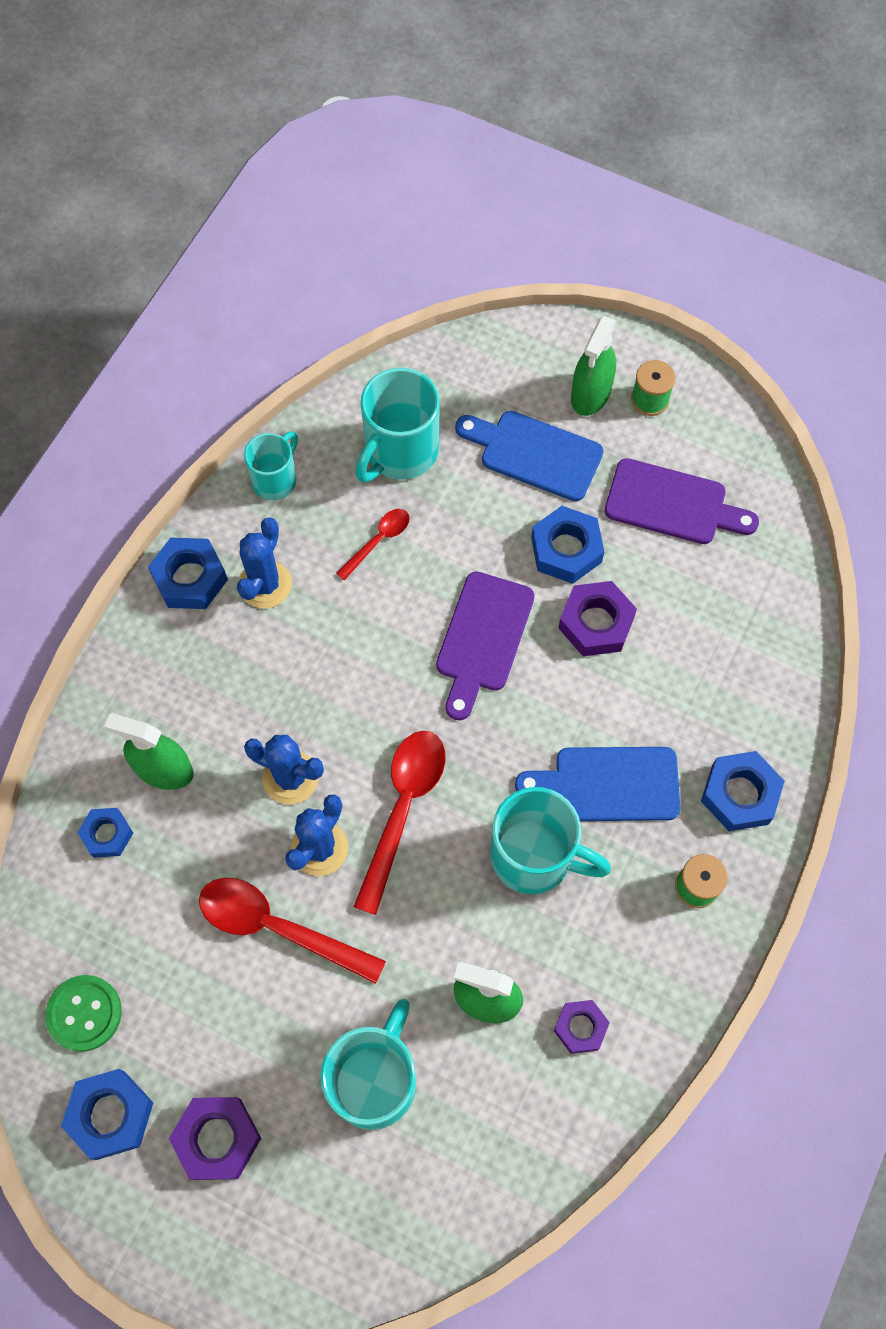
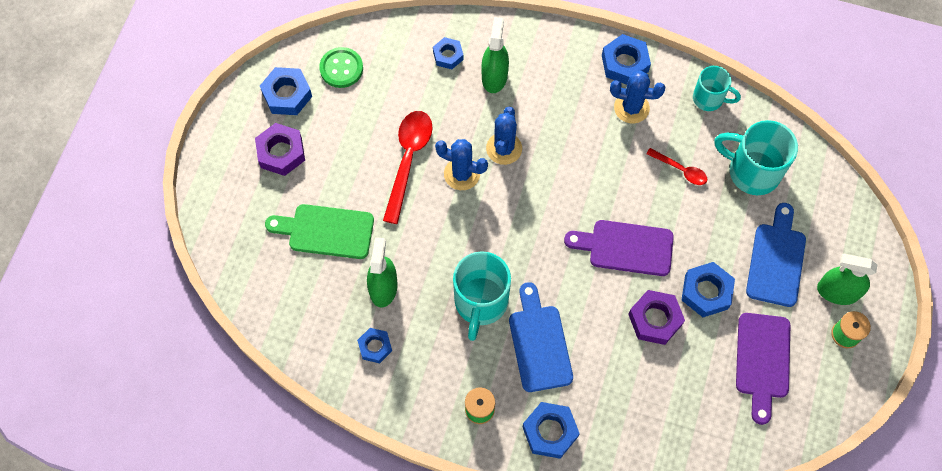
camera: 80 degrees right, 0 degrees up
turquoise mug [320,999,416,1130] -> green cutting board [265,204,374,259]
red spoon [354,731,445,915] -> none
purple nut [554,1000,610,1054] -> blue nut [357,328,392,363]

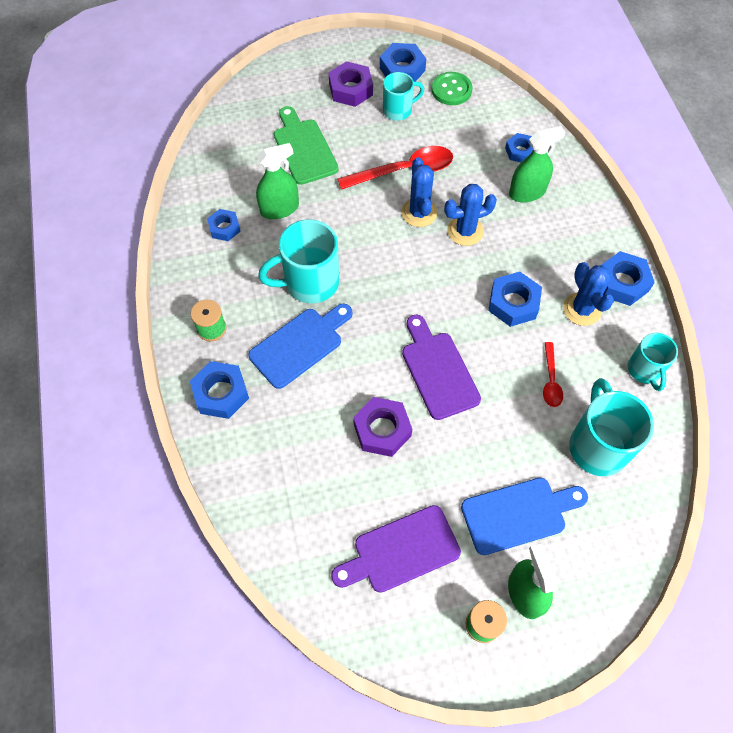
camera: 60 degrees right, 5 degrees down
blue nut [682,262,735,317] -> blue nut moved to [488,272,542,327]
none -> turquoise mug [383,72,424,121]

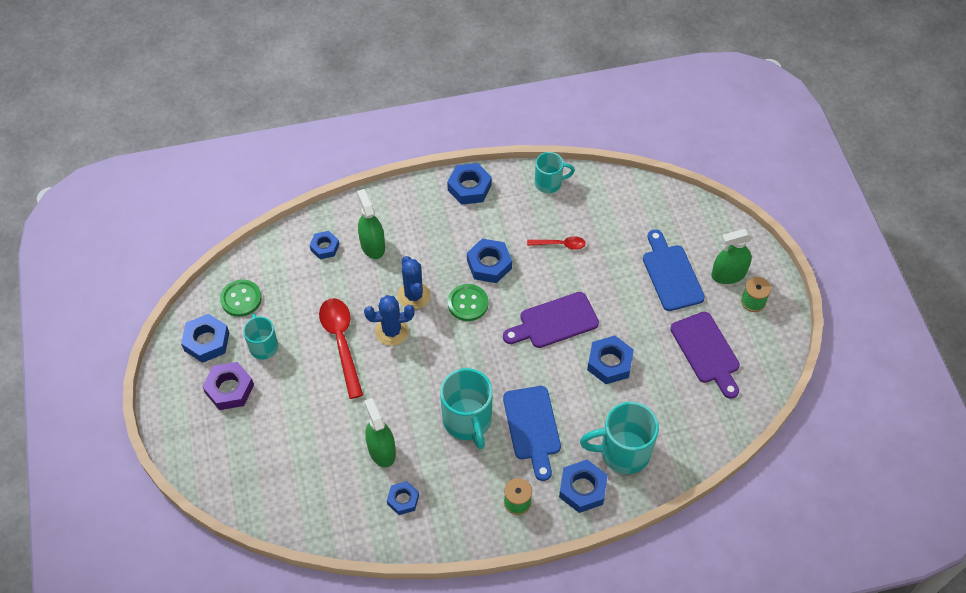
camera: 90 degrees left, 5 degrees down
blue cutting board [248,304,353,389] -> blue cutting board turned 150 degrees counterclockwise [503,386,561,481]
green cutting board [274,106,339,185] -> none
purple nut [353,397,412,457] -> blue nut [587,336,634,384]
blue cactus [563,262,614,326] -> none
turquoise mug [569,378,654,476] -> turquoise mug moved to [580,402,659,474]
none -> green button [448,284,488,321]

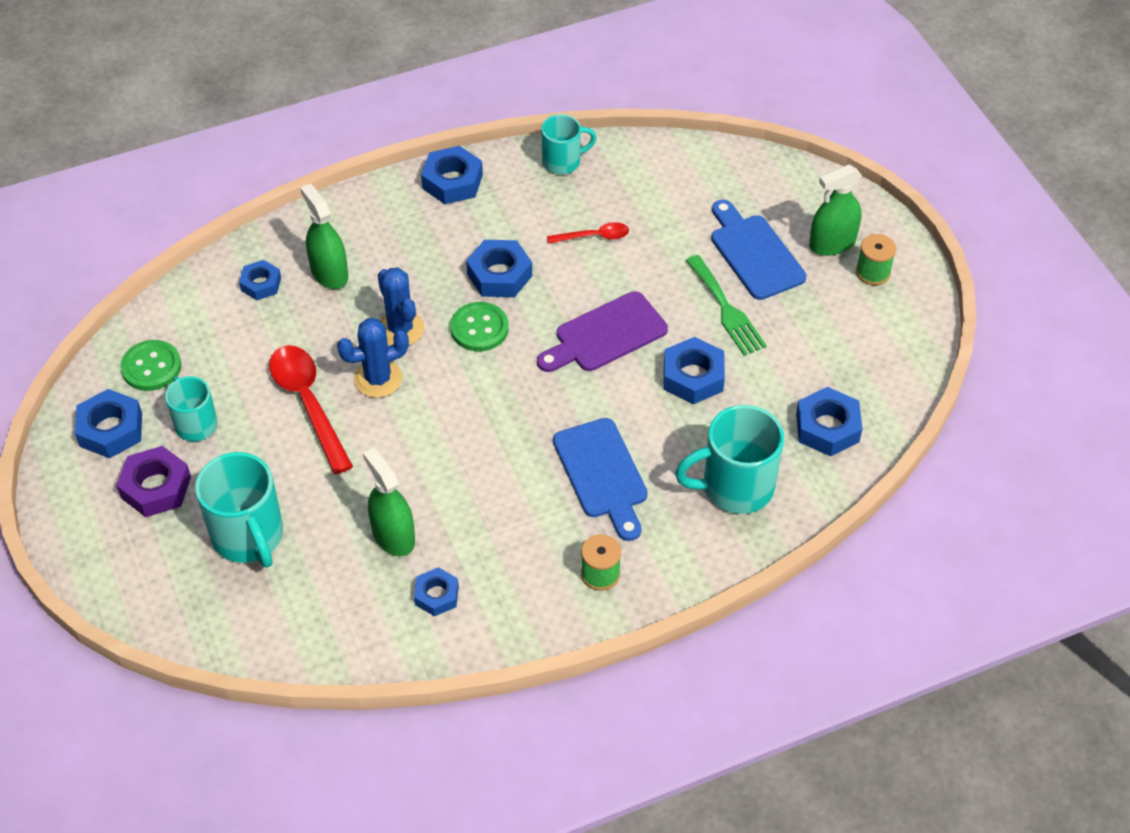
camera: 10 degrees left, 5 degrees down
turquoise mug [440,368,493,450] -> turquoise mug moved to [195,452,283,568]
blue nut [559,460,608,513] -> blue nut moved to [796,387,862,457]
purple cutting board [670,312,740,399] -> none
none -> green fork [686,255,767,356]

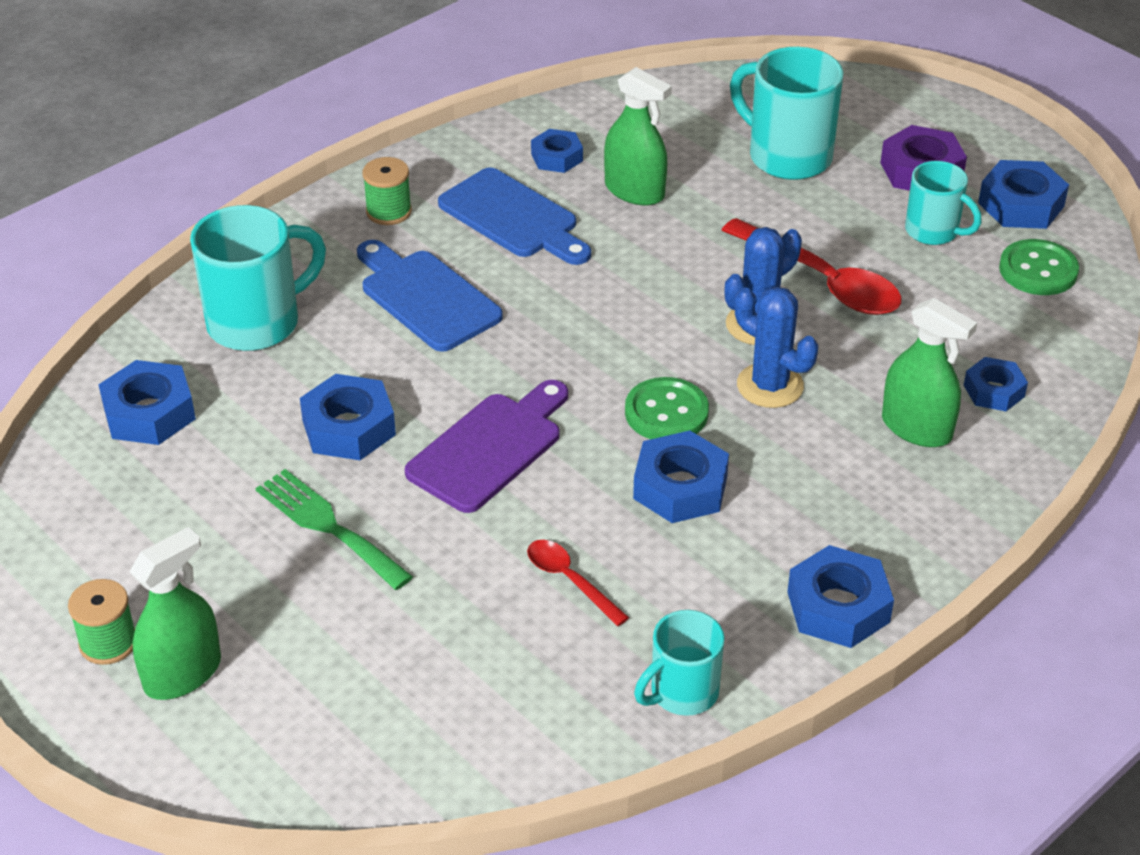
camera: 160 degrees right, 10 degrees down
red spoon [547,222,629,244] -> red spoon turned 75 degrees clockwise [527,540,629,626]
blue cutting board [711,200,806,300] -> blue cutting board moved to [438,168,591,265]

